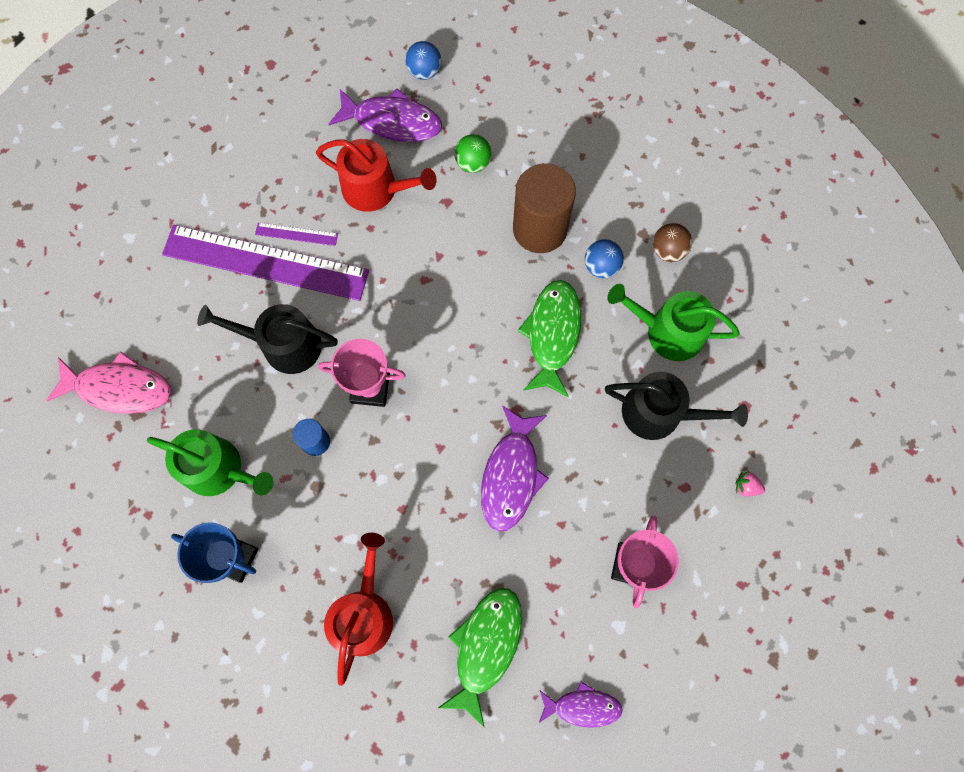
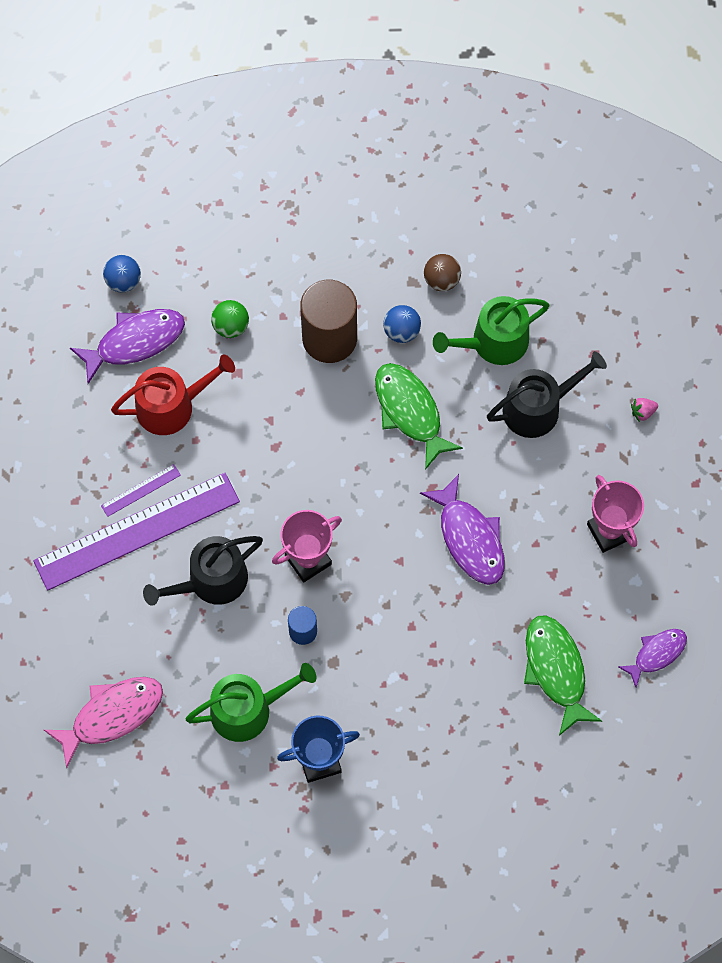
camera: 40 degrees left, 5 degrees down
red watering can [324,533,393,686] -> none

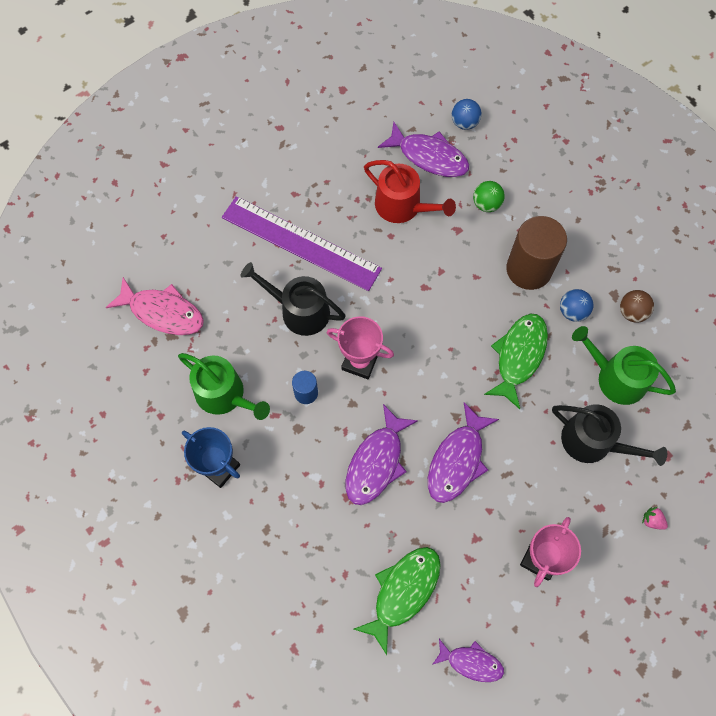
camera: 55 degrees right, 0 degrees up
purple ruler [101,464,181,517] -> none
none -> purple fish [346,404,418,505]

